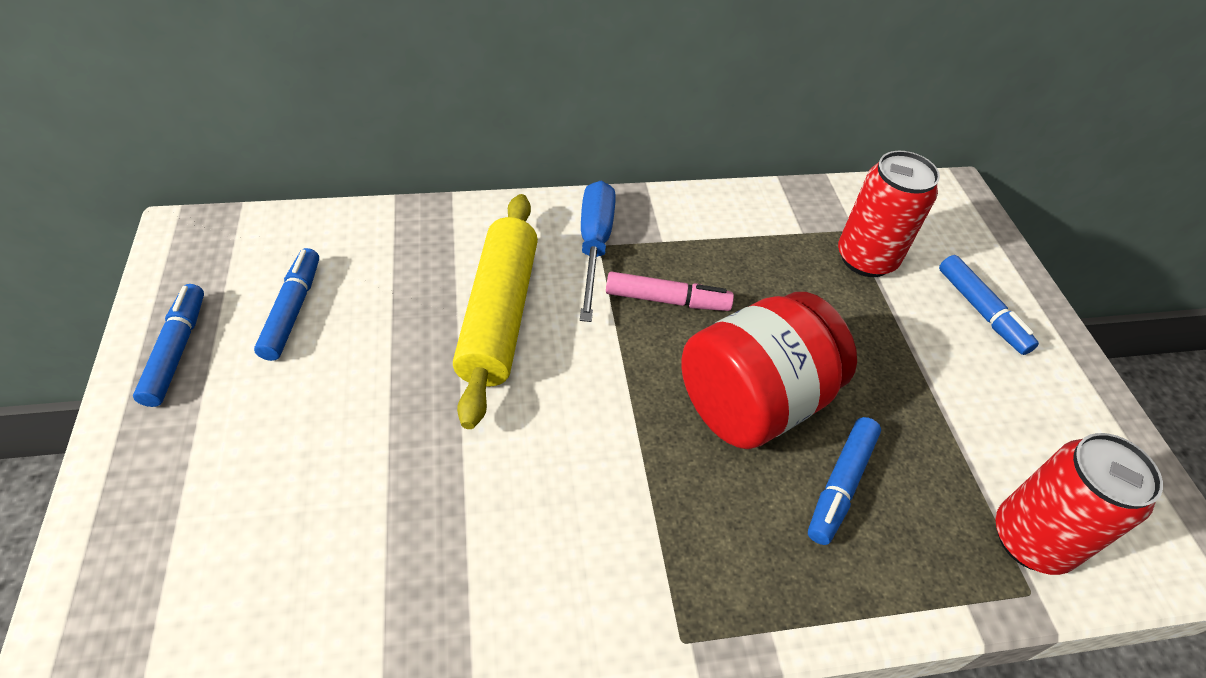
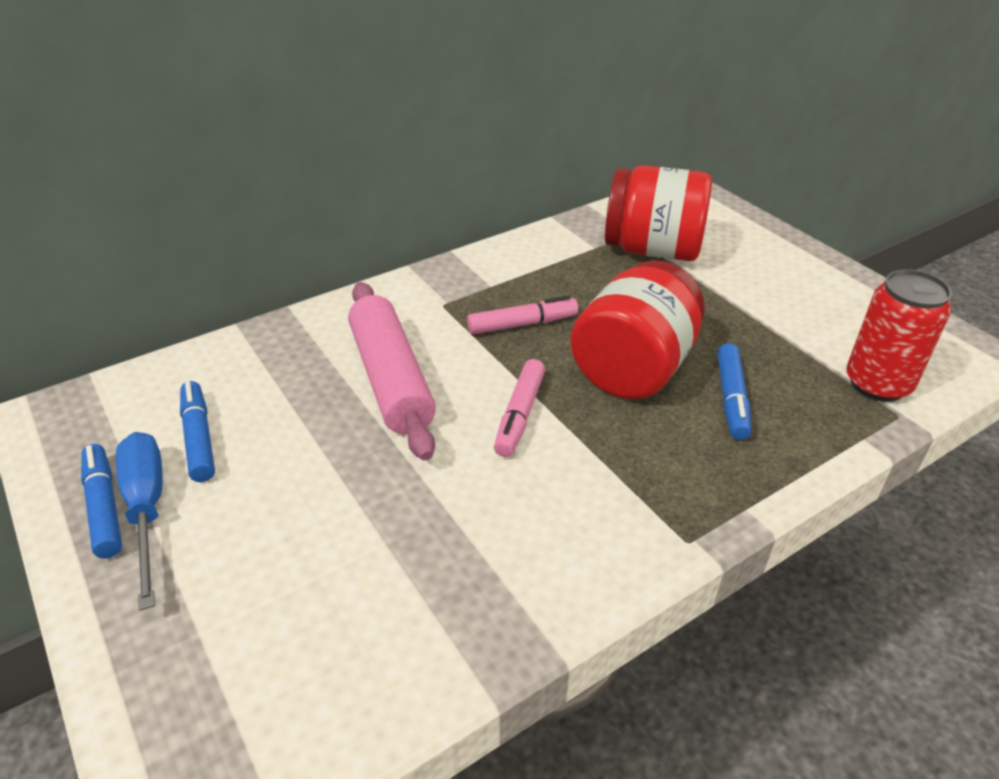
camera: 20 degrees left, 10 degrees down
yellow rolling pin [453,194,538,429] -> pink rolling pin [348,282,436,461]
blue screwdriver [580,181,616,322] -> blue screwdriver moved to [116,432,163,610]
red can [838,151,940,277] -> red jar [605,165,712,261]
blue marker [939,255,1039,355] -> none
none -> pink marker [494,359,545,457]

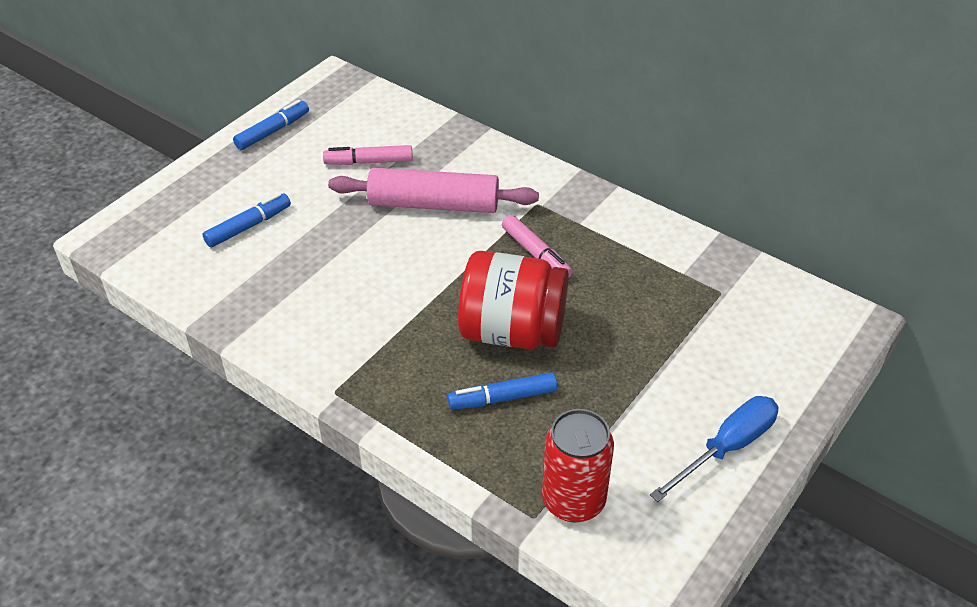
camera: 70 degrees right, 5 degrees up
blue screwdriver [116,432,163,610] -> blue screwdriver moved to [650,396,778,502]
blue marker [180,381,215,482] -> blue marker moved to [203,193,291,247]
pink rolling pin [348,282,436,461] -> pink rolling pin turned 45 degrees clockwise [328,168,539,213]
pink marker [494,359,545,457] -> pink marker moved to [323,145,413,165]
red jar [605,165,712,261] -> none

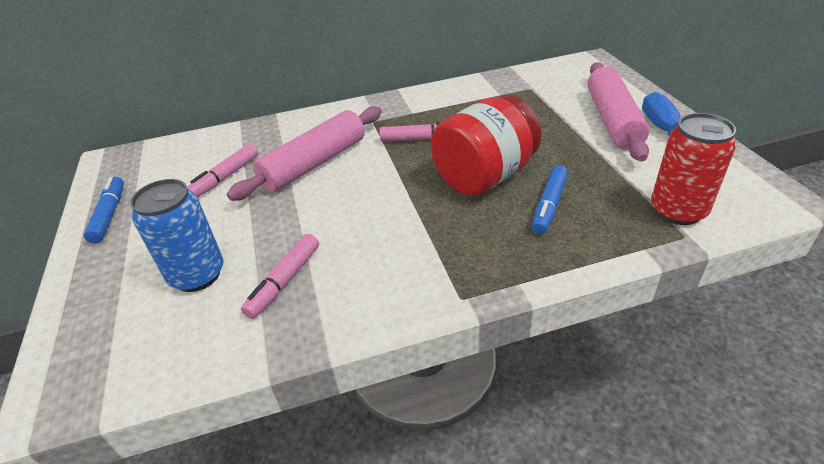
camera: 50 degrees left, 5 degrees down
blue marker [203,193,291,247] -> blue can [130,179,224,292]
none -> pink marker [241,234,319,319]
none -> pink rolling pin [588,62,650,161]

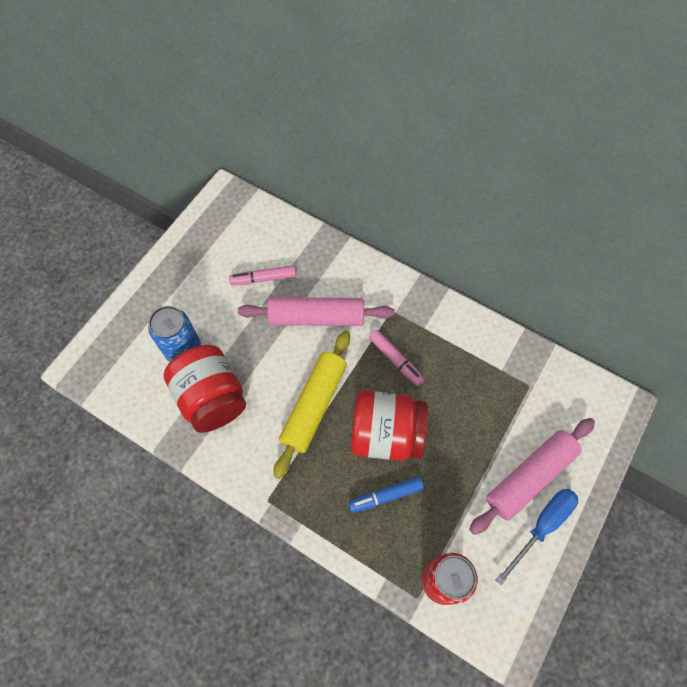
camera: 45 degrees right, 25 degrees up
blue marker [84,176,124,243] -> none
pink marker [241,234,319,319] -> red jar [163,345,246,433]
none -> yellow rolling pin [274,331,350,479]

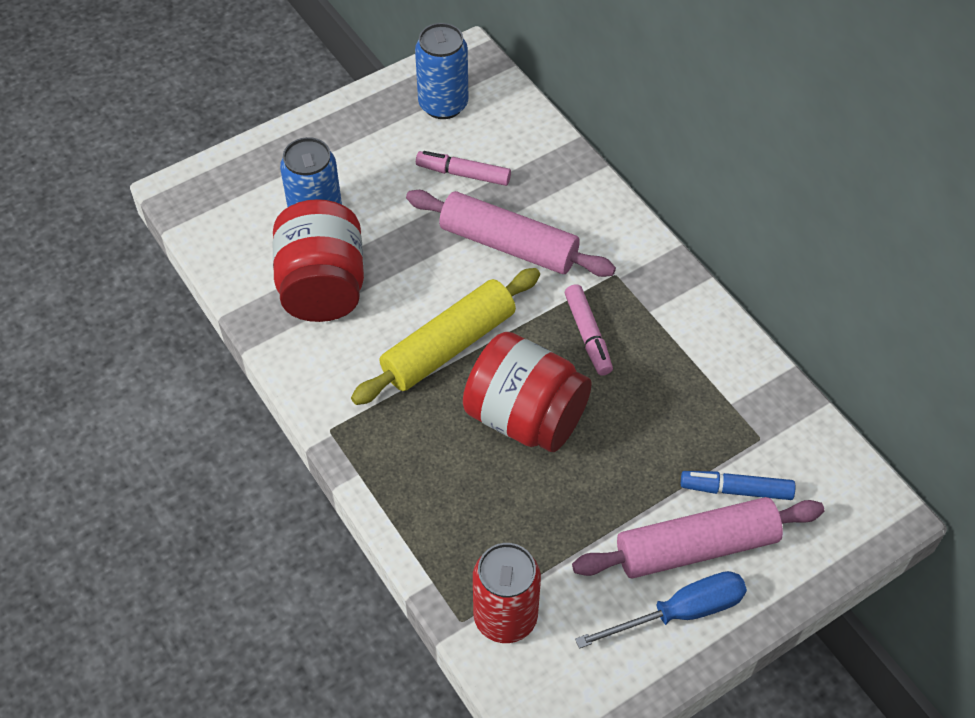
camera: 25 degrees right, 10 degrees down
blue marker [348,477,424,513] -> blue marker moved to [681,471,795,500]
none -> blue can [415,23,468,119]

